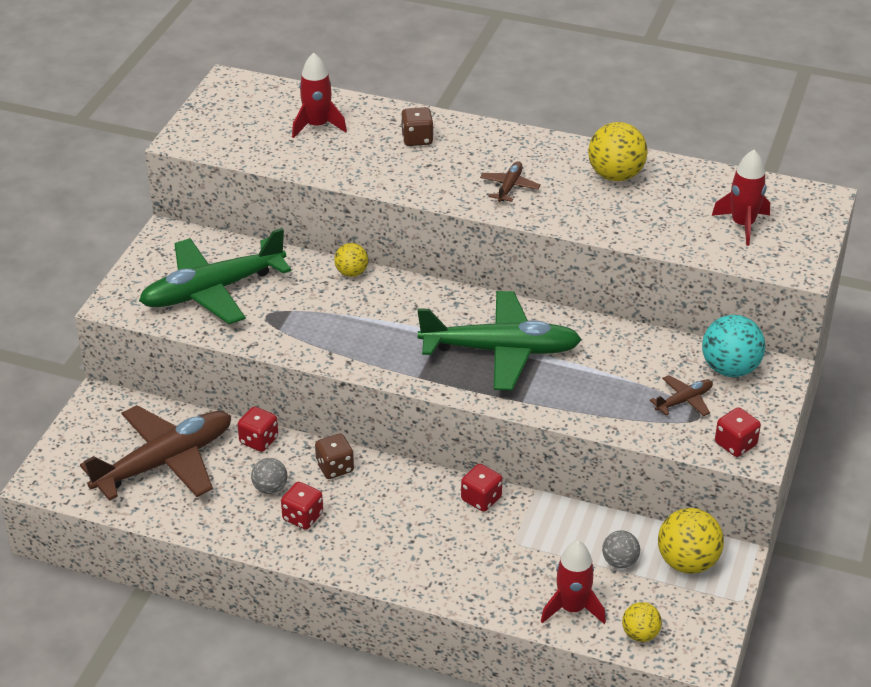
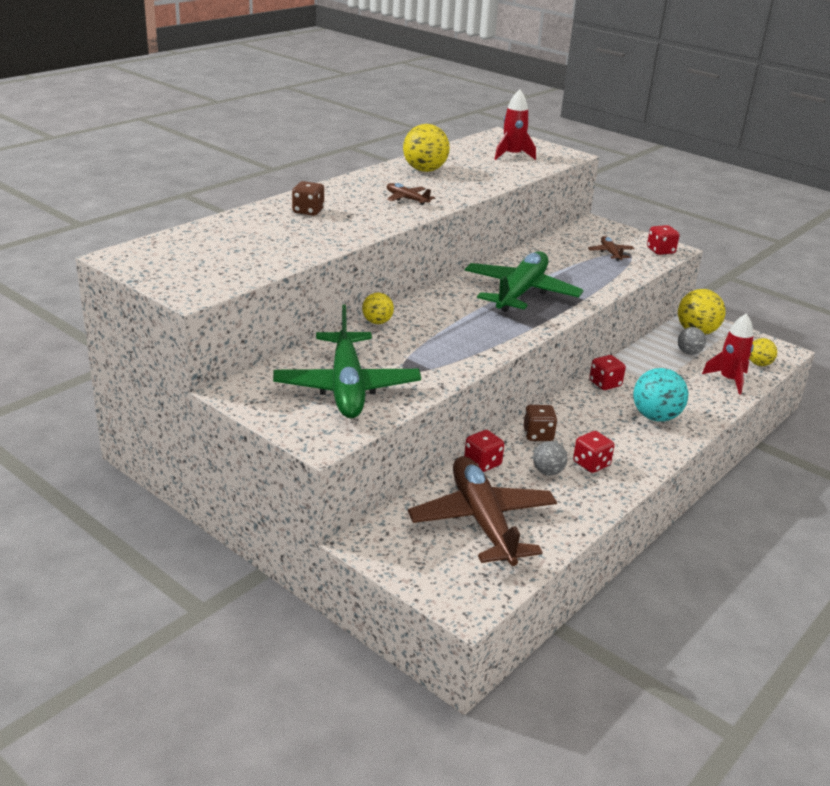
camera: 70 degrees left, 10 degrees down
red rocket [292,53,347,138] -> none
turquoise ball [702,315,765,377] -> turquoise ball moved to [633,368,688,422]

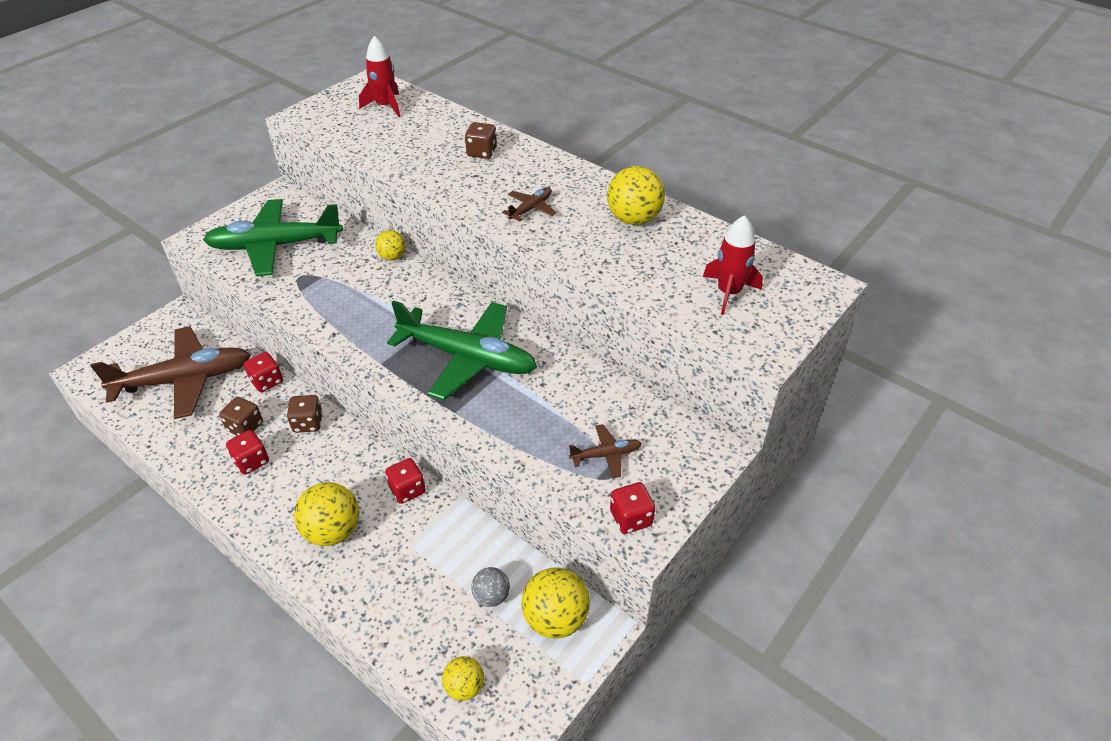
camera: 90 degrees right, 15 degrees up
grey ball [533,441,568,475] -> brown dice [219,397,263,436]
turquoise ball [633,368,688,422] -> yellow ball [294,482,359,546]
red rocket [702,313,754,395] -> red rocket moved to [359,36,401,117]

